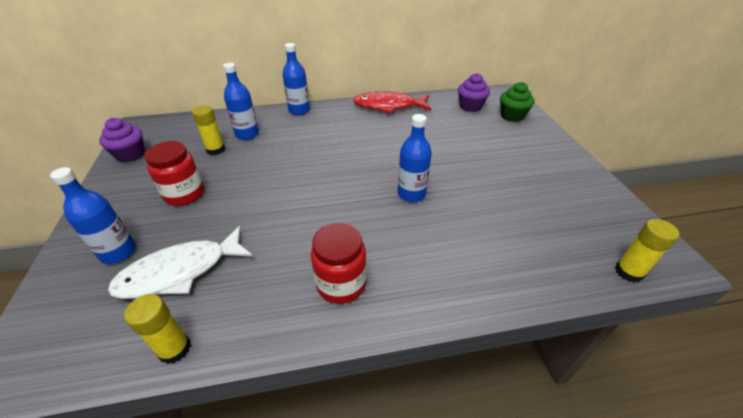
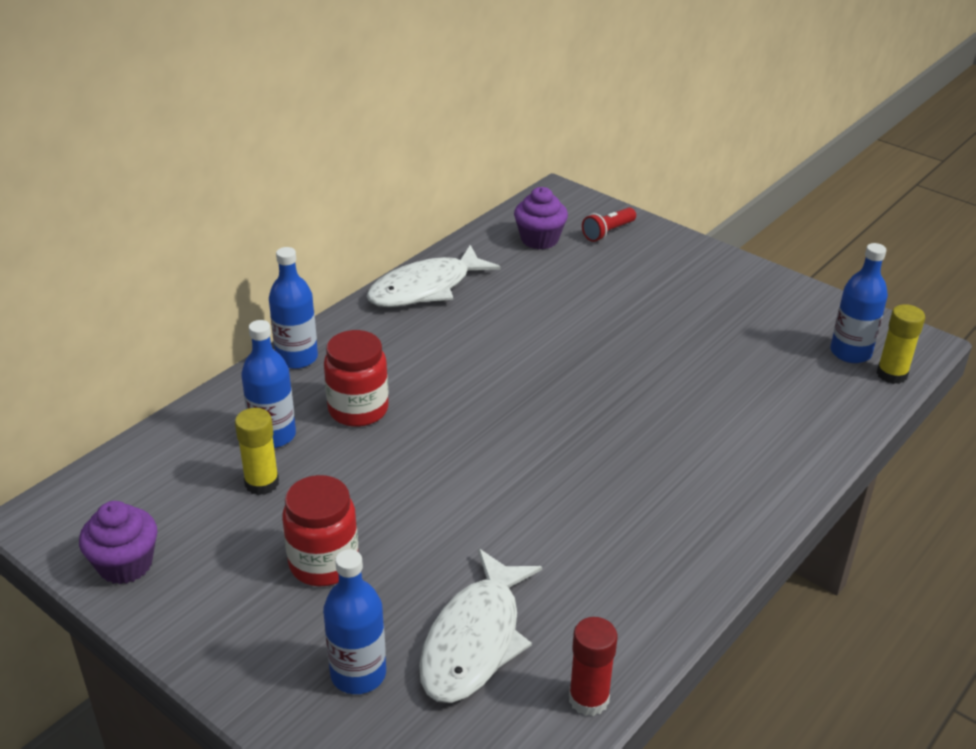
camera: 40 degrees left, 5 degrees down
yellow glue stick [124,294,191,364] -> red glue stick [569,617,617,716]
red jar [311,223,367,304] -> red jar moved to [324,330,389,427]
red fish [353,91,431,114] -> white fish [366,245,501,307]
blue bottle [398,114,432,202] -> blue bottle moved to [830,243,888,363]
green cupcake [500,82,534,122] -> red flashlight [582,207,636,242]

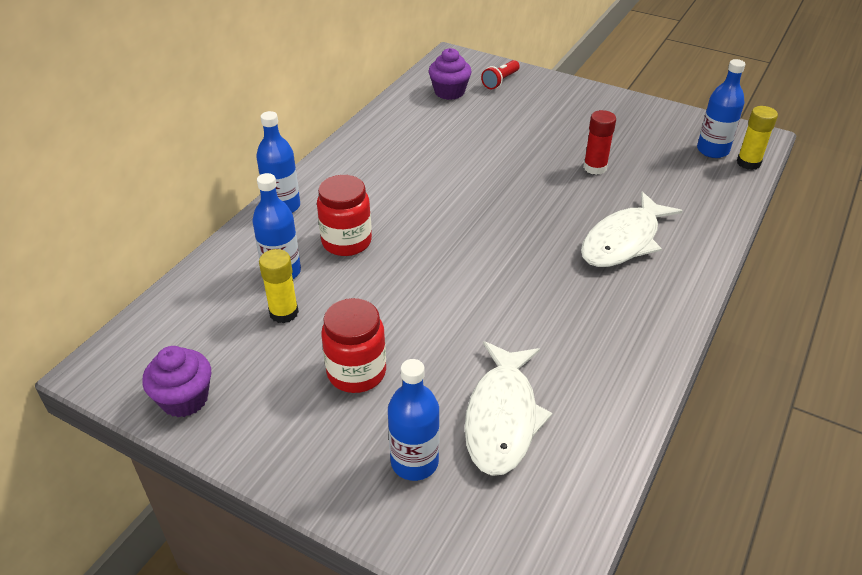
camera: 10 degrees left, 5 degrees up
white fish [366,245,501,307] -> white fish moved to [581,191,683,267]
red glue stick [569,617,617,716] -> red glue stick moved to [583,110,616,175]

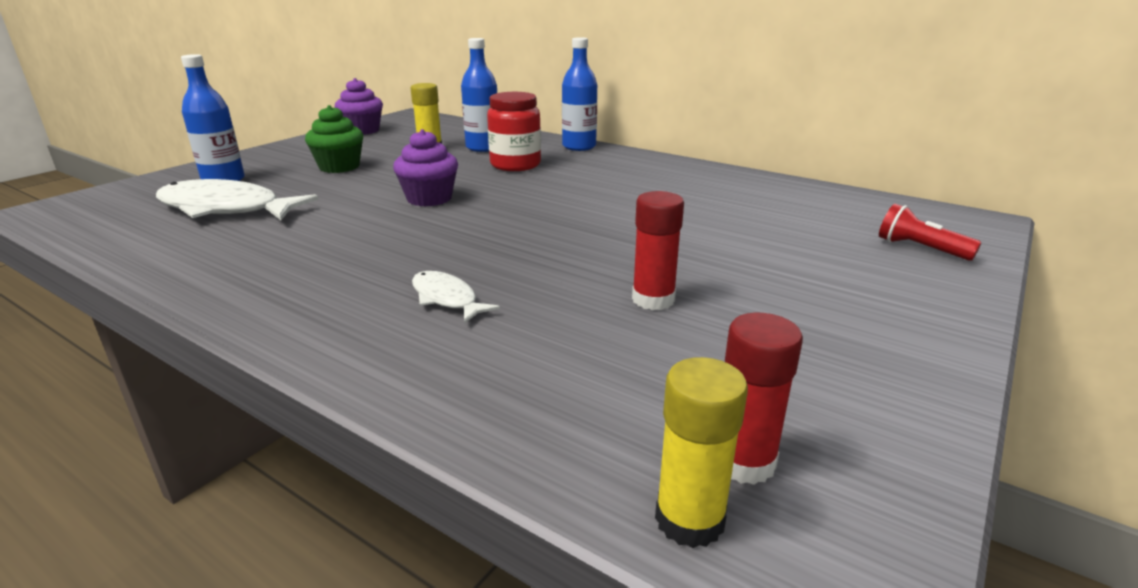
camera: 95 degrees right, 15 degrees down
red jar [321,298,386,393] -> green cupcake [305,105,363,173]
purple cupcake [429,48,472,100] -> purple cupcake moved to [393,129,458,207]
white fish [581,191,683,267] -> white fish [412,271,500,324], size x0.52
blue bottle [697,59,745,158] -> red glue stick [725,313,803,485]

